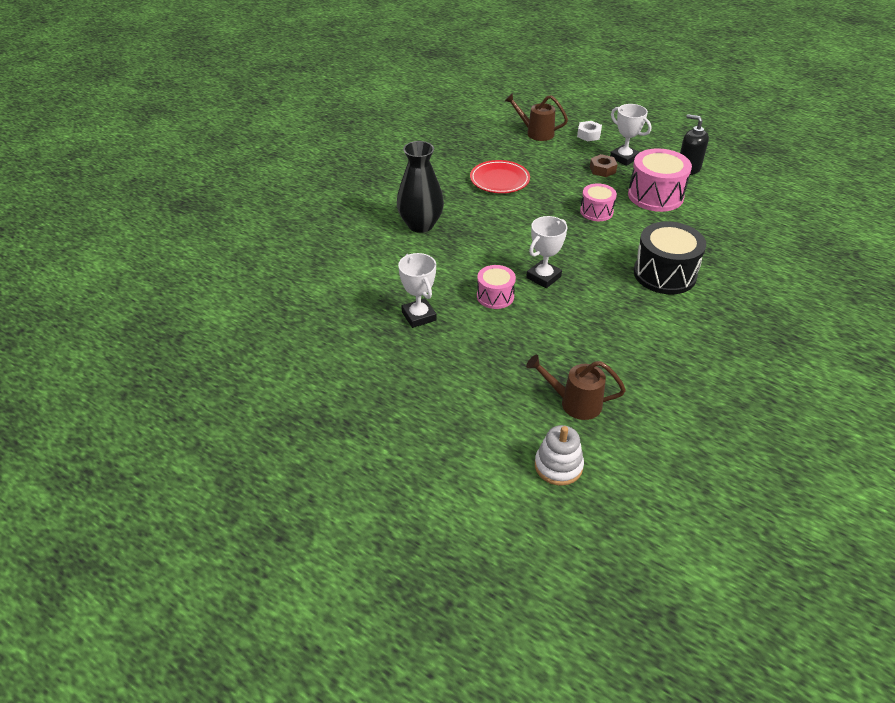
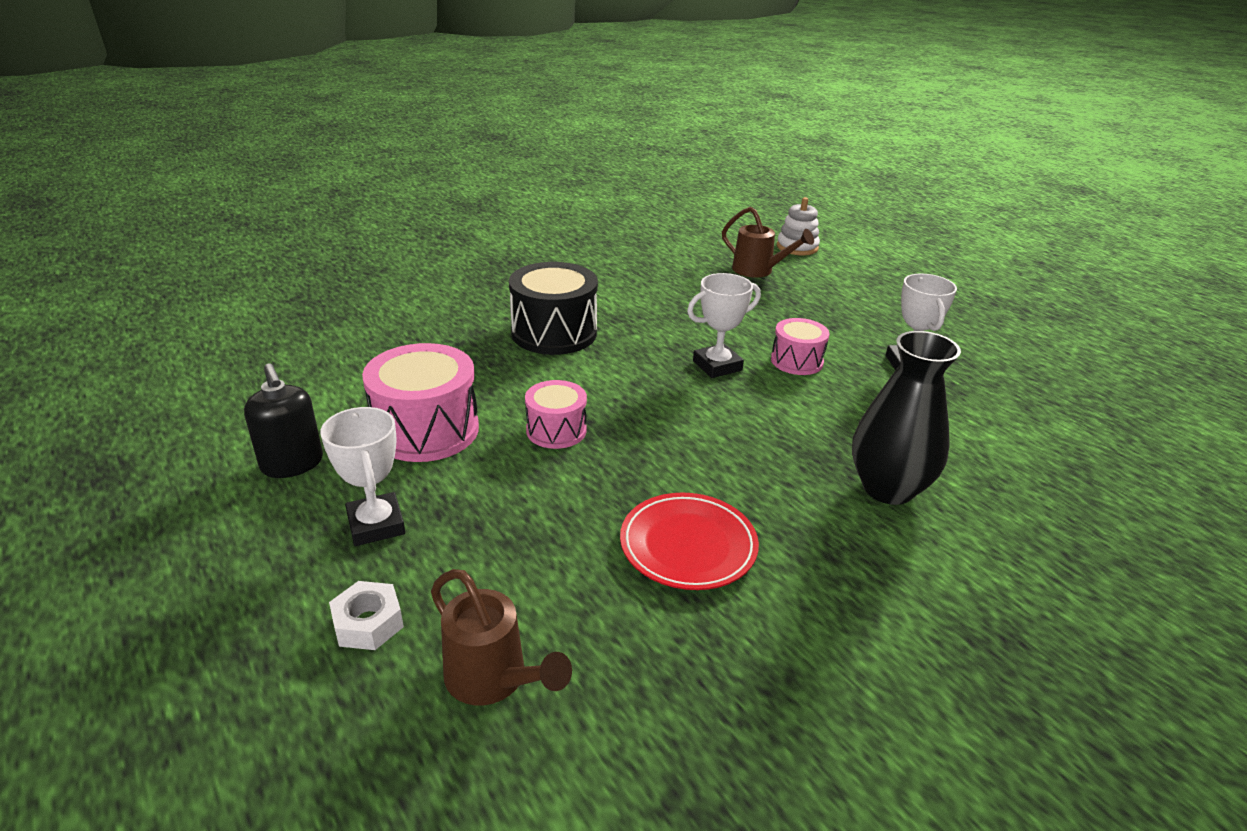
camera: 160 degrees left, 10 degrees down
brown nut [590,154,618,177] -> none

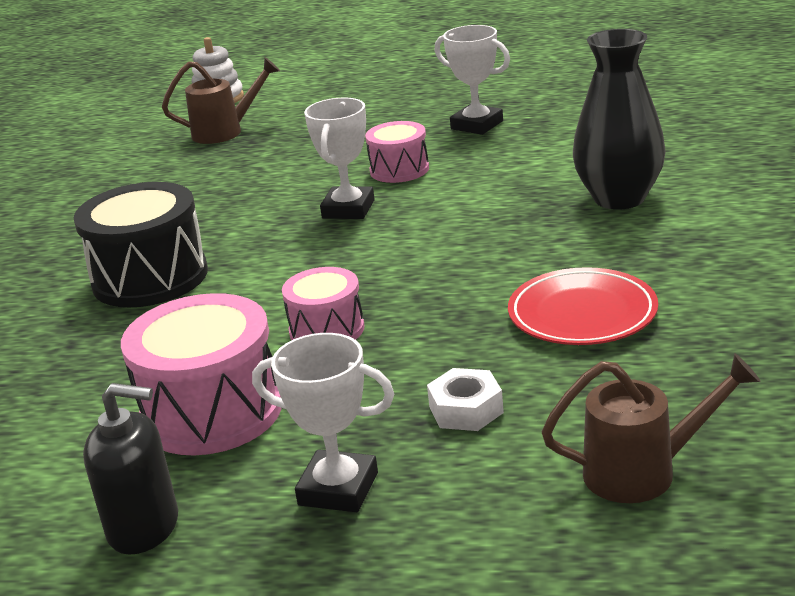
camera: 45 degrees left, 5 degrees down
white nut [329,581,404,650] -> white nut moved to [427,368,504,431]

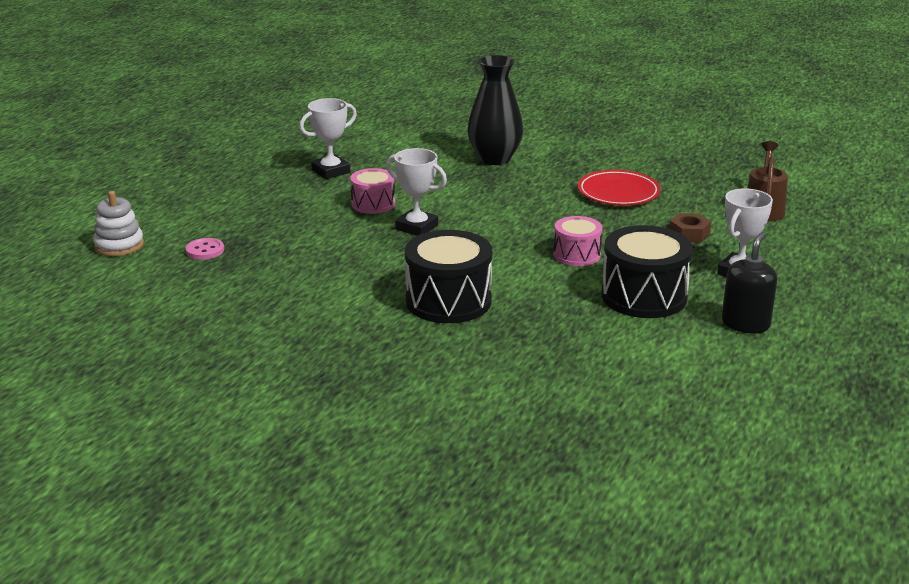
camera: 75 degrees left, 0 degrees up
pink drum [121,293,281,456] -> black drum [601,225,693,318]
brown watering can [162,57,280,144] -> pink button [186,238,224,260]
white nut [427,368,504,431] -> brown nut [669,213,711,242]

